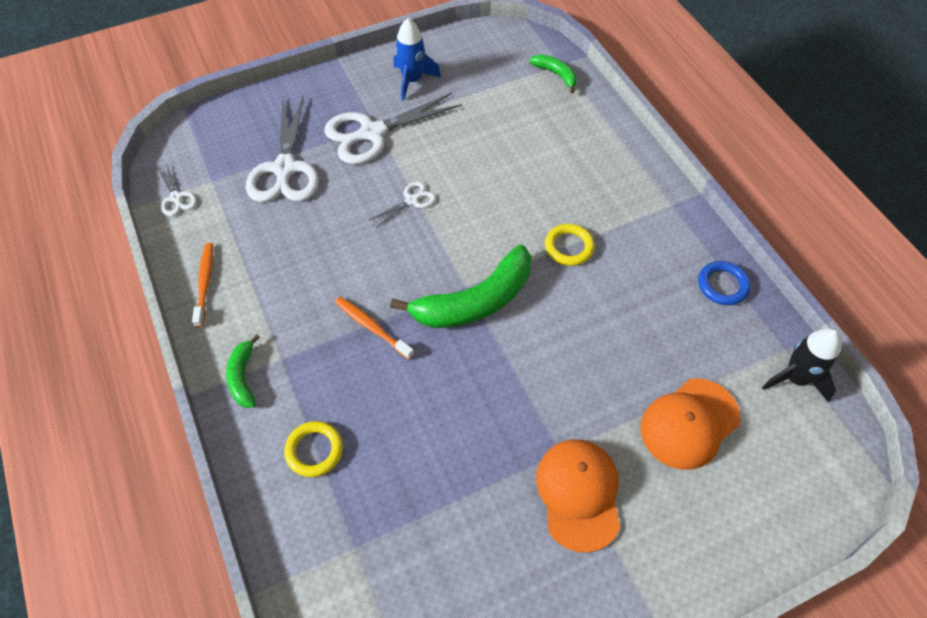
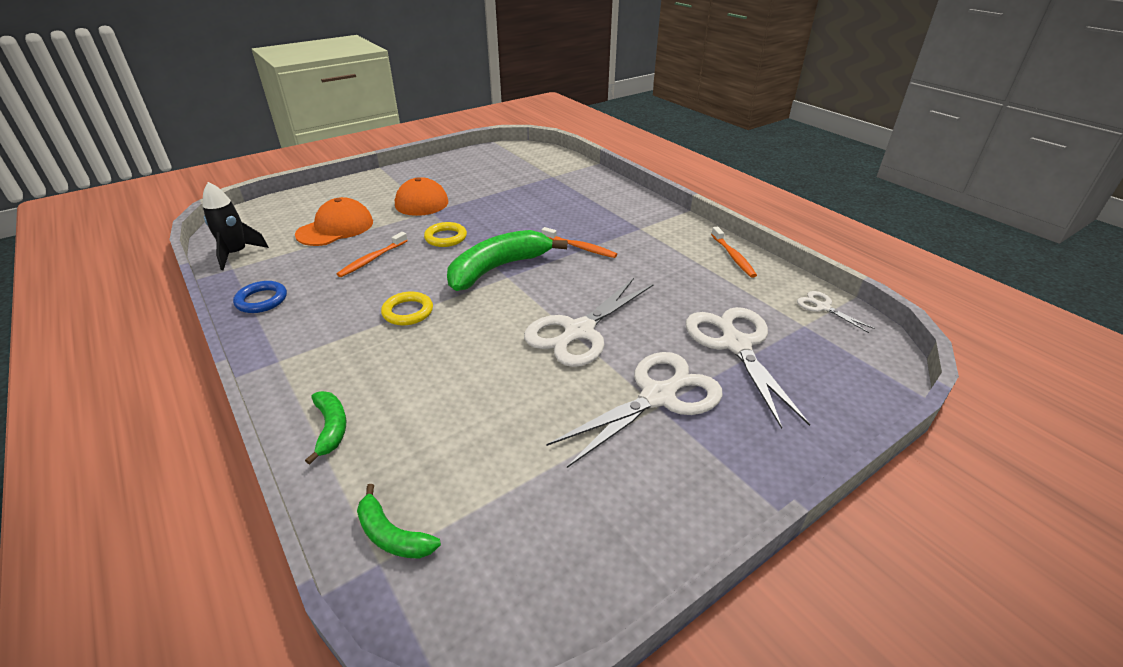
camera: 170 degrees right, 20 degrees down
green banana [226,334,260,408] -> green banana moved to [305,391,346,465]
yellow ring [284,421,343,477] -> yellow ring moved to [424,222,467,247]
white scissors [370,181,436,228] -> white scissors [524,278,654,367], size x2.10
blue rocket [394,18,441,101] -> none
none -> orange toothbrush [337,232,408,277]

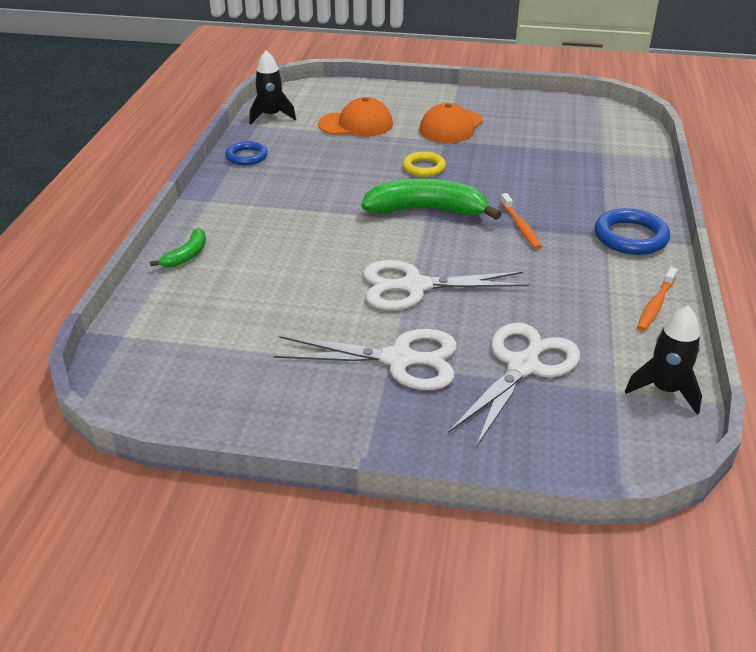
camera: 45 degrees right, 0 degrees up
orange toothbrush [337,232,408,277] -> none
green banana [357,484,441,559] -> none
yellow ring [381,292,433,325] -> none
white scissors [797,291,875,333] -> black rocket [625,306,702,415]
none -> blue ring [594,208,670,255]

